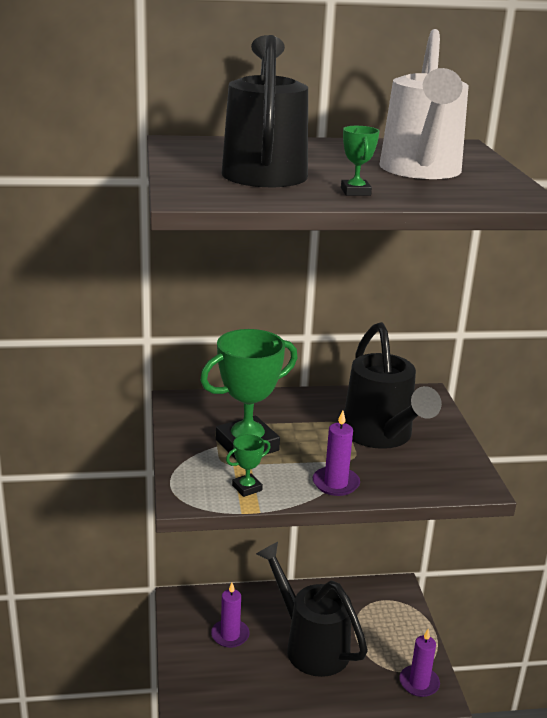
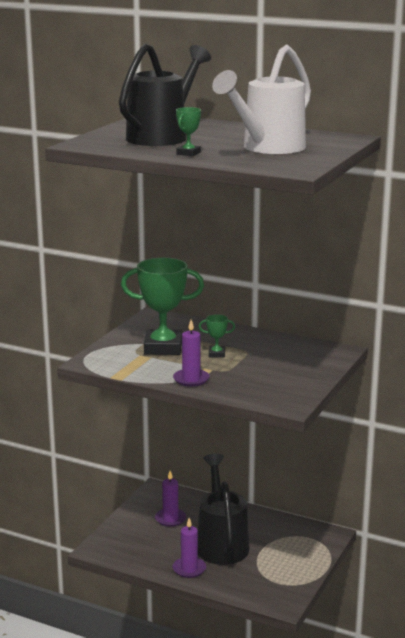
camera: 35 degrees right, 5 degrees down
green trophy [226,434,271,497] -> green trophy moved to [199,314,235,358]
black watering can [344,322,442,449] -> none
purple candle [399,629,440,697] -> purple candle moved to [173,518,206,578]

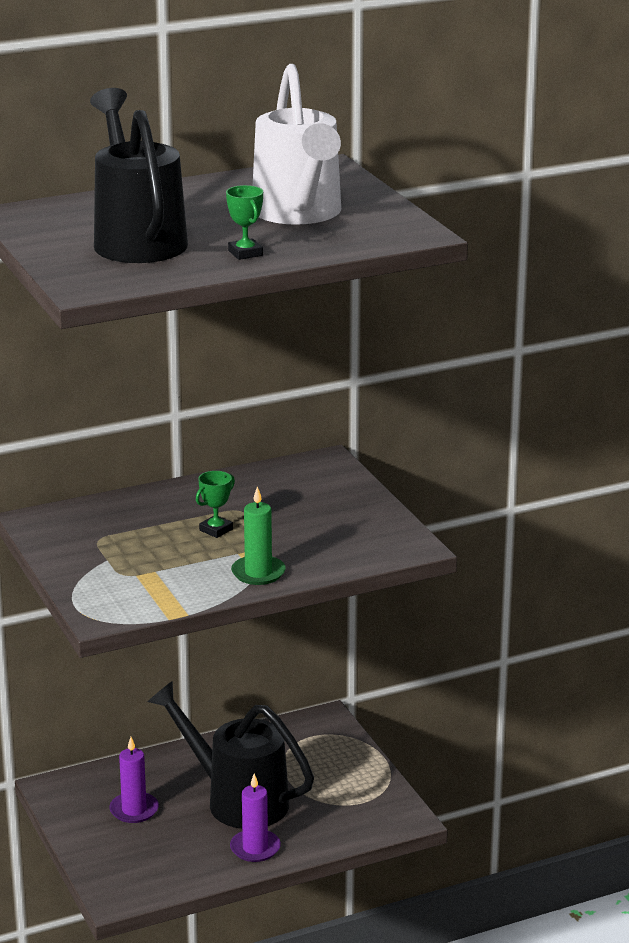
camera: 50 degrees left, 5 degrees up
green trophy [121,258,204,355] -> none
purple candle [173,320,210,387] -> green candle [231,486,286,585]

